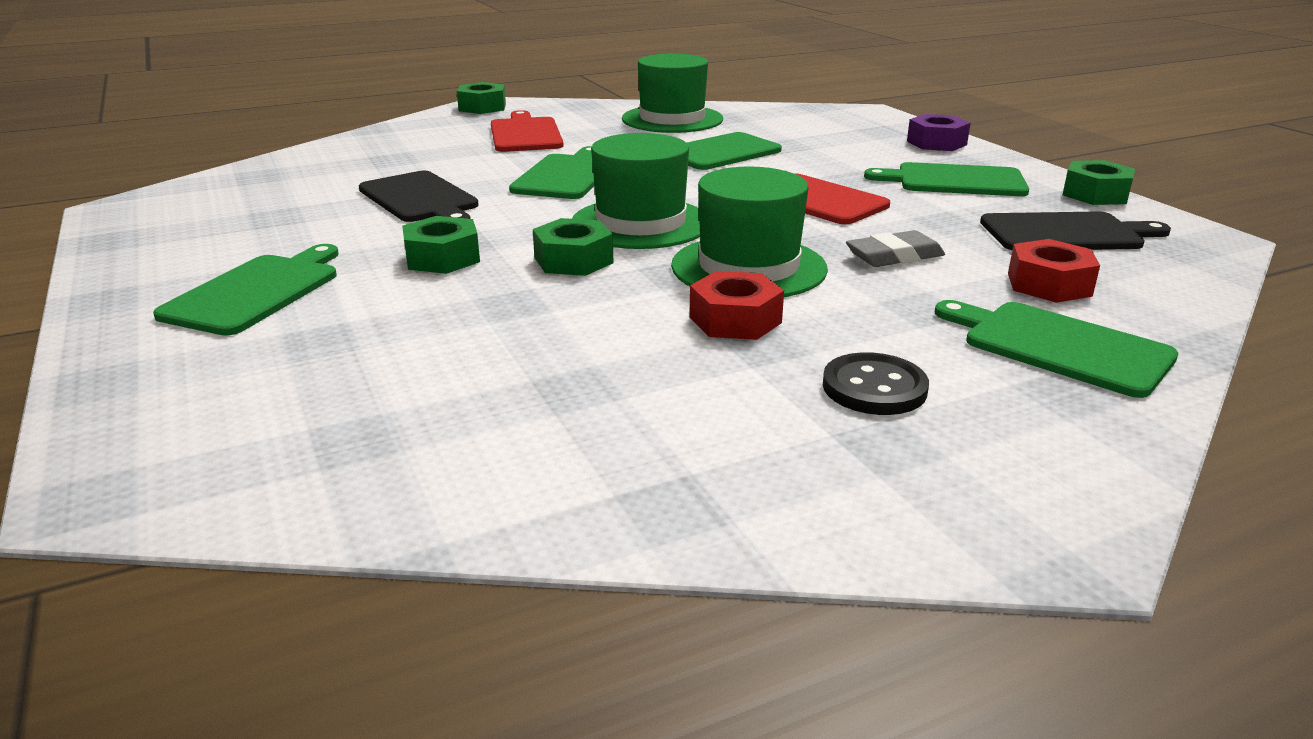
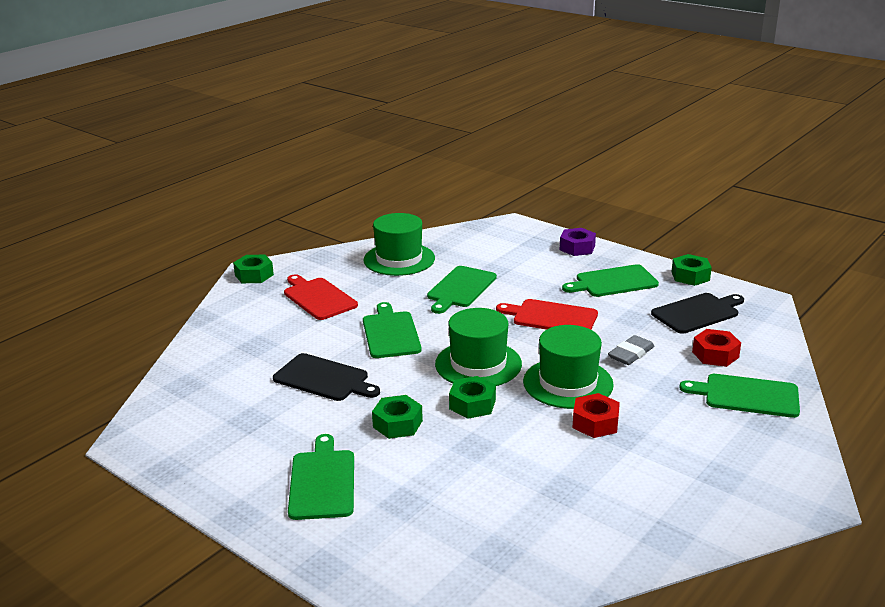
camera: 25 degrees left, 0 degrees up
black button [823,352,929,415] -> none

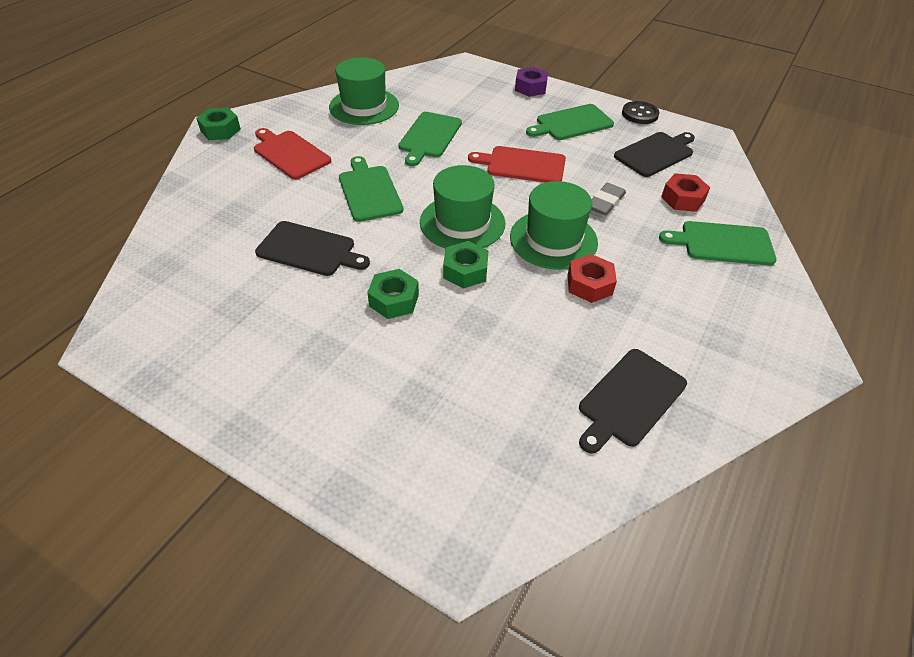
camera: 10 degrees left, 20 degrees up
green cutting board [288,434,354,520] -> none
green nut [672,254,712,286] -> black button [622,101,659,124]
none -> black cutting board [579,349,687,454]

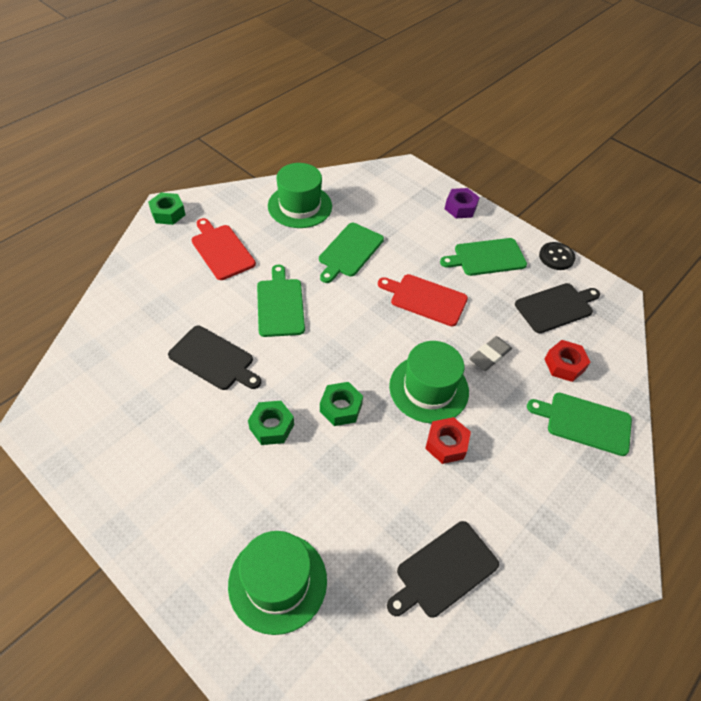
camera: 10 degrees right, 5 degrees up
green hat [420,165,505,249] -> green hat moved to [228,531,327,635]

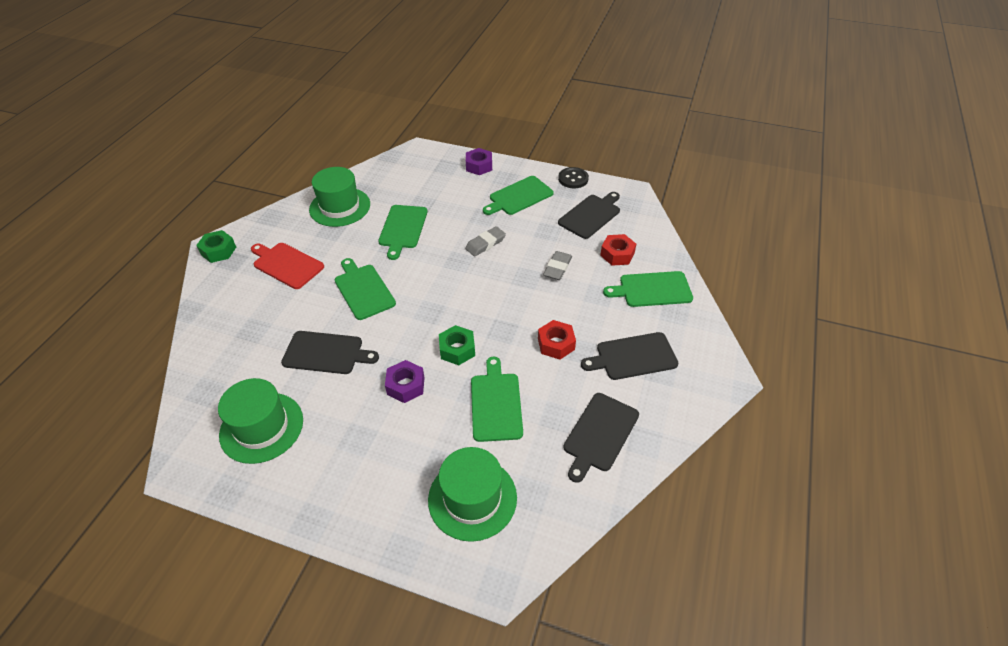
camera: 20 degrees left, 5 degrees down
green nut [248,401,294,445] -> purple nut [385,360,425,403]
red cutting board [378,274,468,326] -> grey eraser [465,226,506,257]
green hat [389,341,469,424] -> green hat moved to [218,378,303,464]
none -> green cutting board [471,357,523,442]
none -> black cutting board [581,332,679,380]

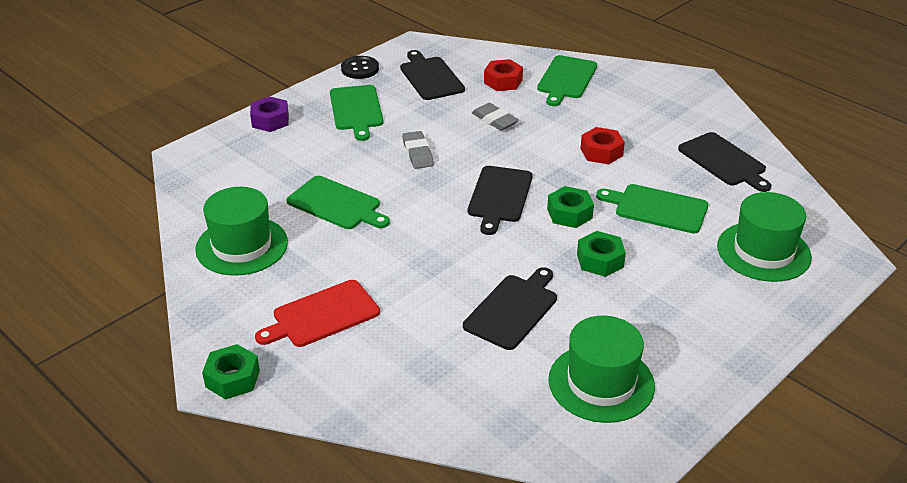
camera: 65 degrees left, 10 degrees down
green cutting board [335,258,396,320] -> none
purple nut [385,360,425,403] -> green nut [577,231,626,277]
black cutting board [581,332,679,380] -> black cutting board moved to [468,166,532,235]

